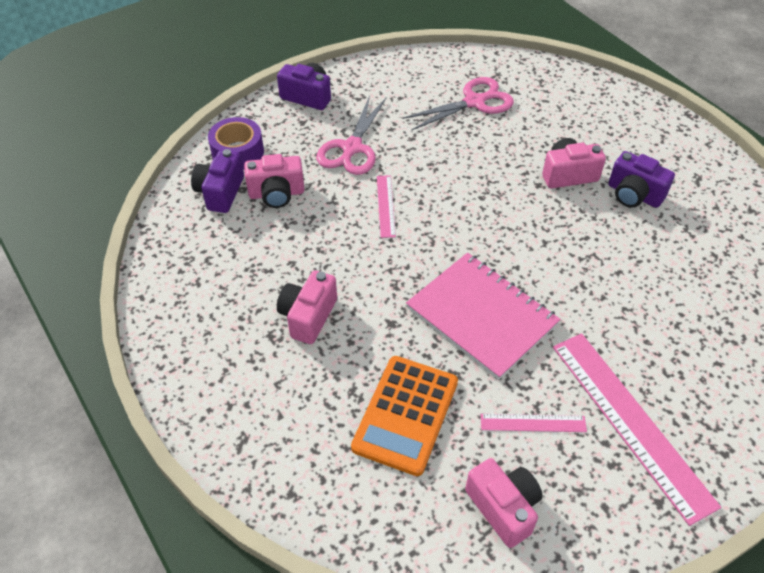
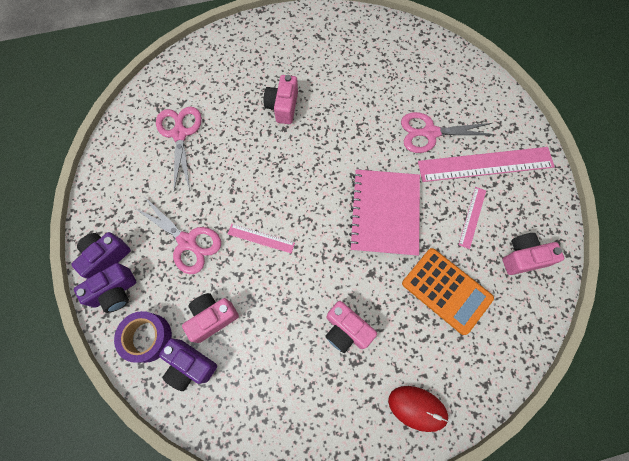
camera: 70 degrees left, 20 degrees up
pink camera [244,154,305,208] -> pink camera turned 135 degrees counterclockwise [182,293,239,343]
pink notebook [406,253,561,380] -> pink notebook turned 60 degrees counterclockwise [349,169,420,256]
purple camera [608,151,675,208] -> purple camera moved to [74,263,136,313]
none -> red mouse [388,386,449,432]
none -> pink scissors [401,112,495,153]

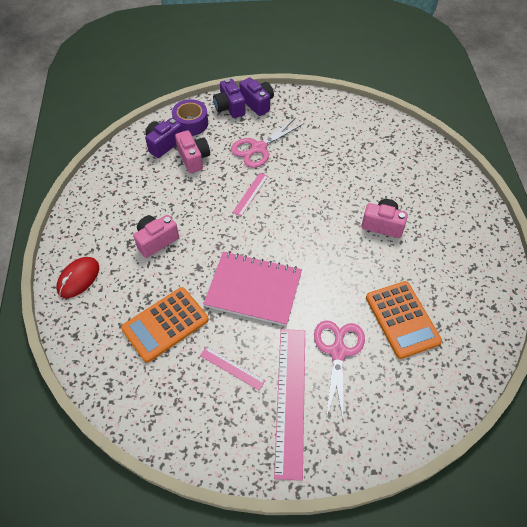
camera: 100 degrees right, 15 degrees down
pink scissors [156,107,202,191] -> none
pink camera [502,233,564,275] -> none
none -> orange calculator [366,281,442,359]

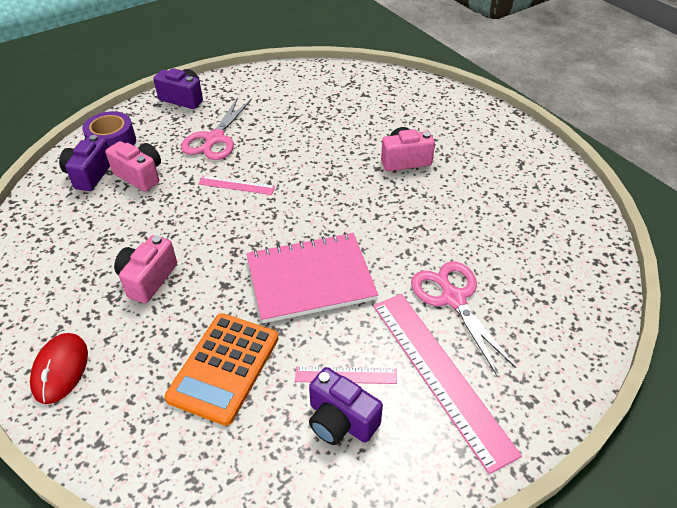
camera: 30 degrees left, 10 degrees down
purple camera [213,79,246,118] -> purple camera moved to [309,367,383,445]
pink ruler [232,173,268,216] -> pink ruler turned 75 degrees counterclockwise [198,176,276,195]
orange calculator [366,281,442,359] -> none

